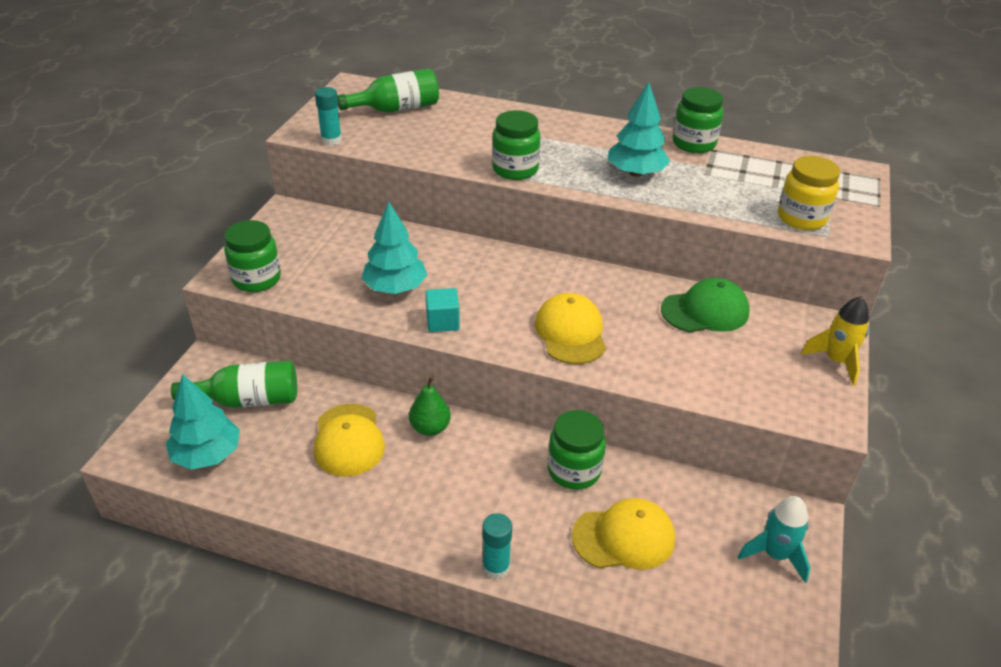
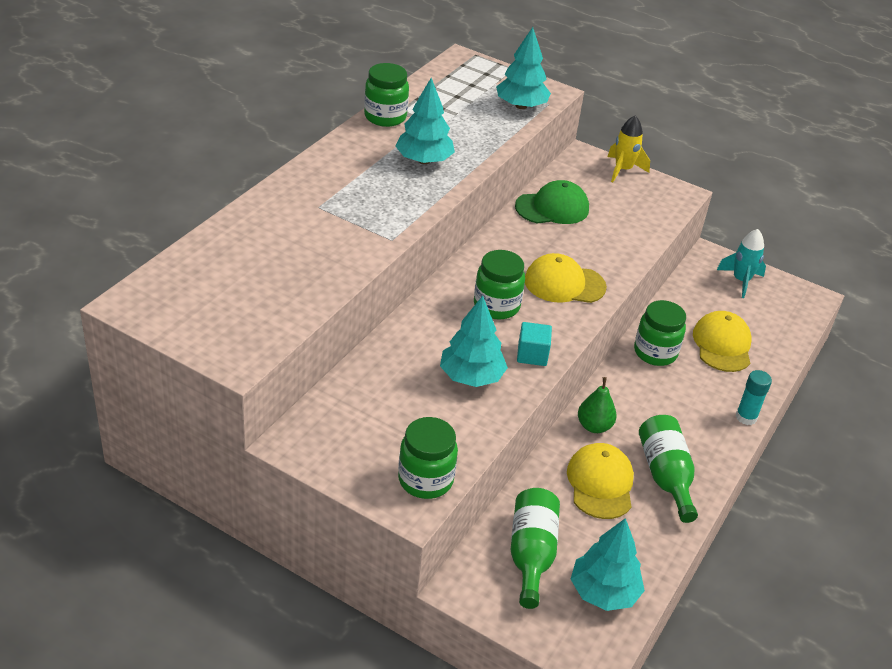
camera: 80 degrees left, 0 degrees up
yellow cap [314,404,385,477] -> yellow cap turned 90 degrees counterclockwise [567,443,634,519]
turquoise glue stick [315,87,342,146] -> none
green bottle [337,68,439,113] -> green bottle moved to [639,415,698,523]
green jar [492,110,540,180] -> green jar moved to [474,250,525,320]
green cap [661,278,750,332] -> green cap turned 75 degrees clockwise [515,180,589,224]
yellow jar [778,156,840,230] -> turquoise tree [496,27,551,109]

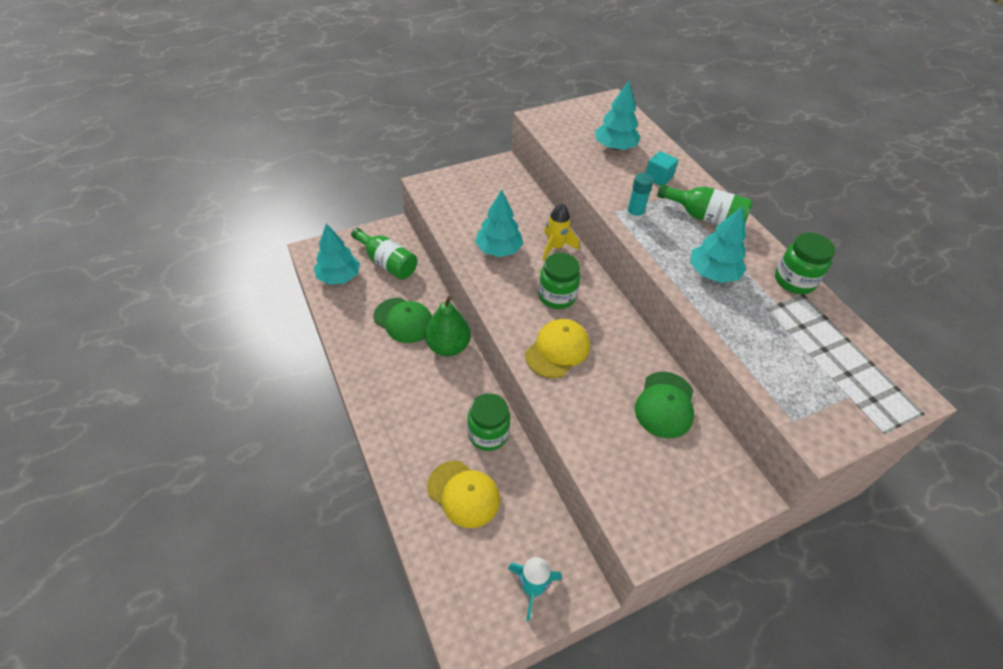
camera: 125 degrees right, 10 degrees up
green jar [398,417,458,499] -> none
turquoise tree [496,27,551,109] -> turquoise tree moved to [595,80,641,150]
turquoise cube [517,322,552,366] -> turquoise cube moved to [646,151,678,185]
yellow cap [567,443,634,519] -> green cap [373,298,432,343]
green pear [578,377,617,433] -> green pear [425,295,471,356], size x1.54
yellow rocket [607,115,650,182] -> yellow rocket moved to [542,203,579,261]
green bottle [639,415,698,523] -> green bottle moved to [657,184,753,225]
turquoise glue stick [736,370,772,425] -> turquoise glue stick moved to [626,173,654,221]

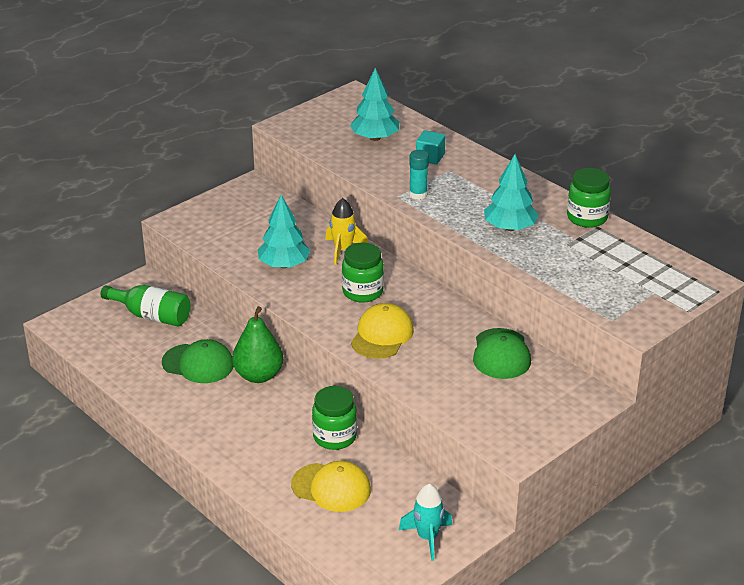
camera: 15 degrees left, 15 degrees down
turquoise tree [314,223,360,285] -> none
green bottle [657,184,753,225] -> none

